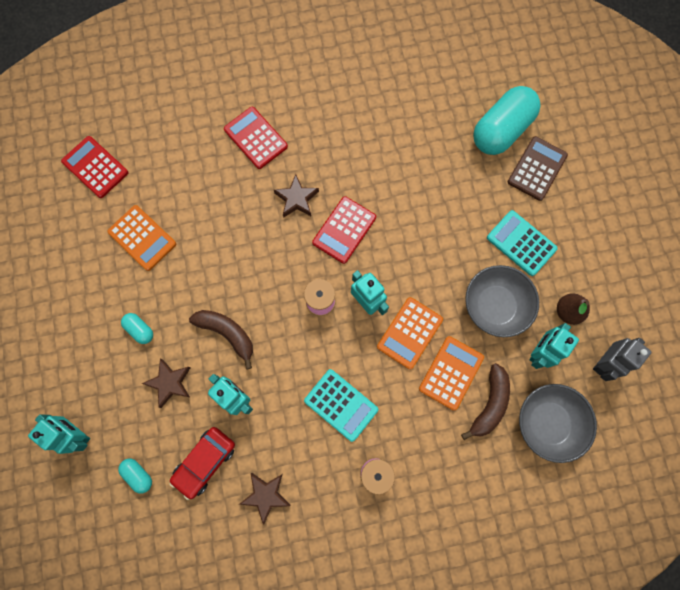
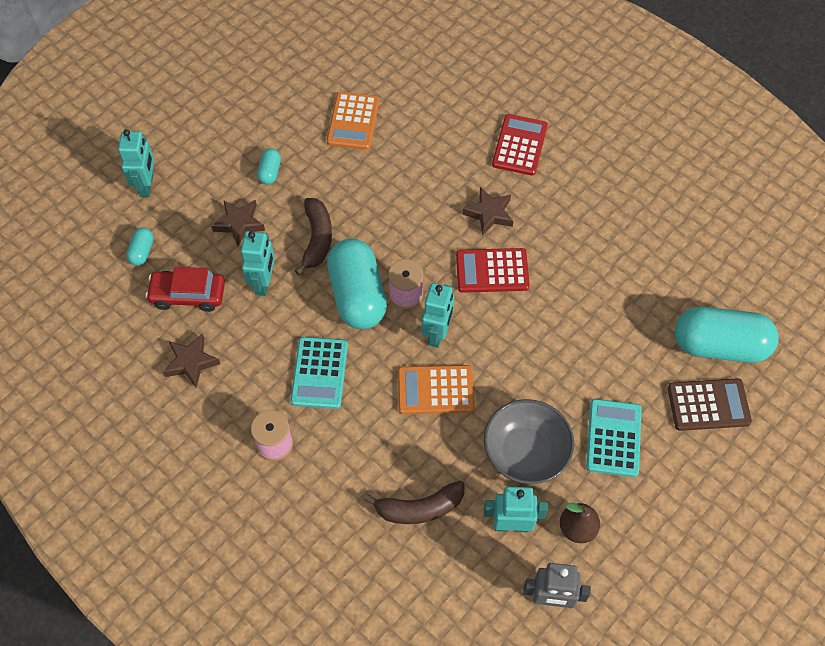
camera: 55 degrees right, 15 degrees down
red calculator [61,136,128,198] -> none
orange calculator [419,336,484,411] -> none
grey bowl [519,384,597,463] -> none
none -> turquoise capsule [327,238,387,329]

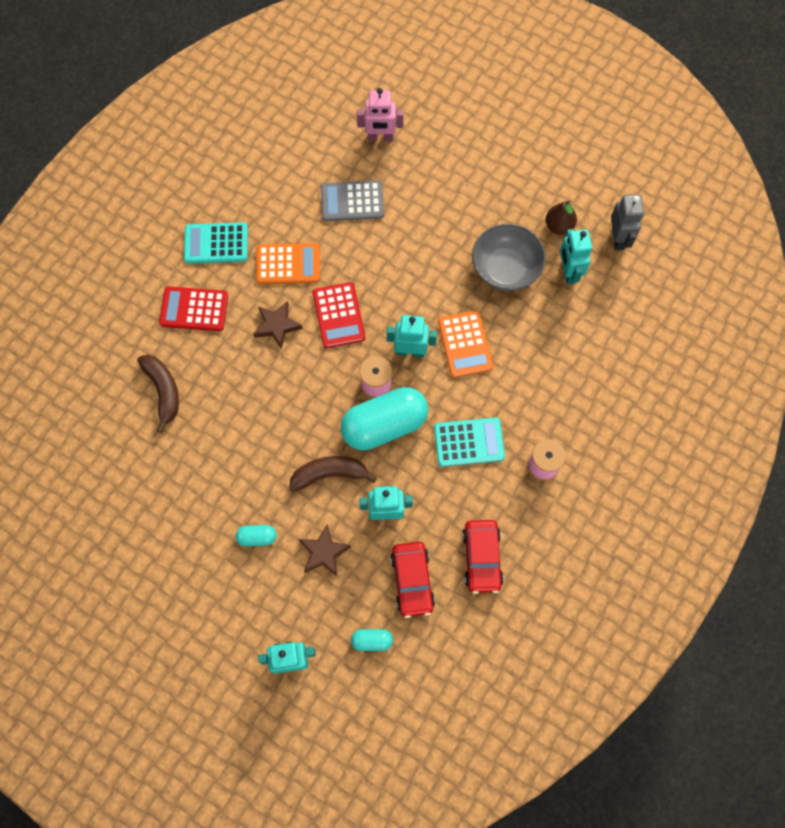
camera: 100 degrees left, 10 degrees up
brown star [163,333,220,388] -> red car [462,520,504,594]
orange calculator [327,92,379,150] -> orange calculator moved to [256,243,320,284]
brown banana [364,480,464,524] -> brown banana moved to [137,354,179,433]
turquoise calculator [586,399,642,477] -> turquoise calculator moved to [184,222,248,264]
brown calculator [667,378,752,431] -> none
turquoise capsule [675,307,779,363] -> pink robot [357,88,403,141]
none -> grey calculator [321,180,384,221]

